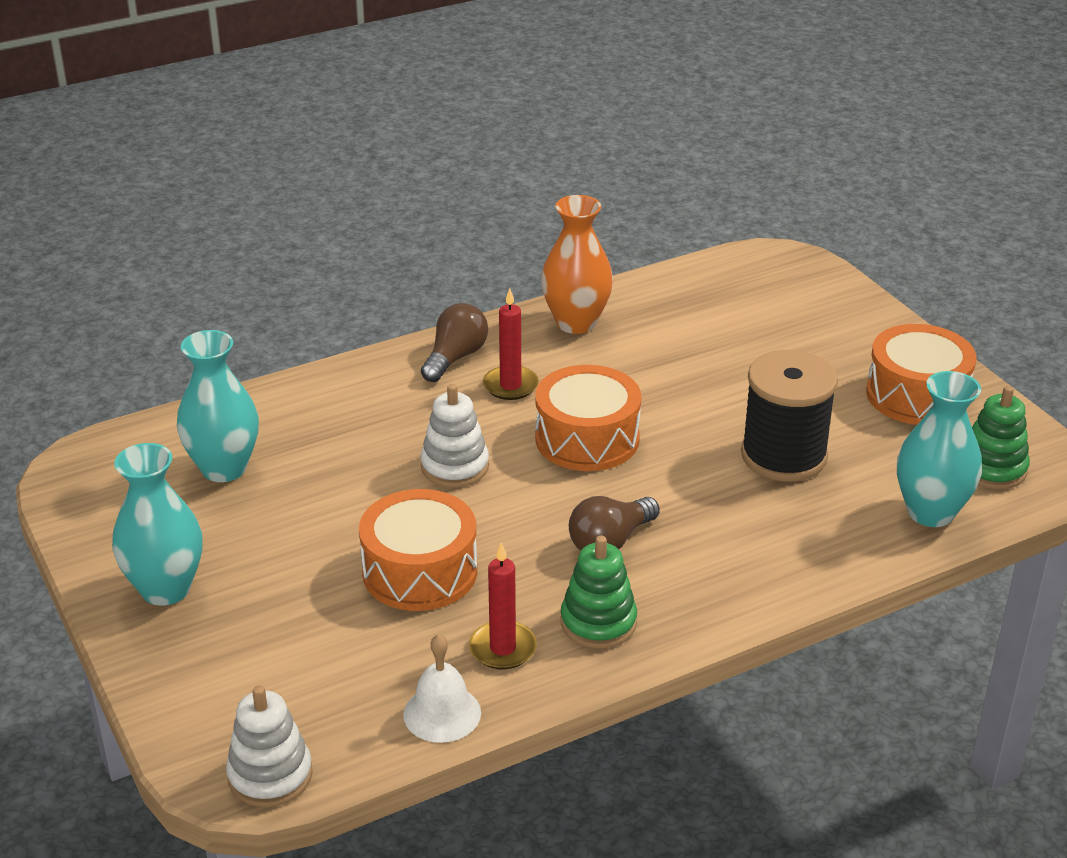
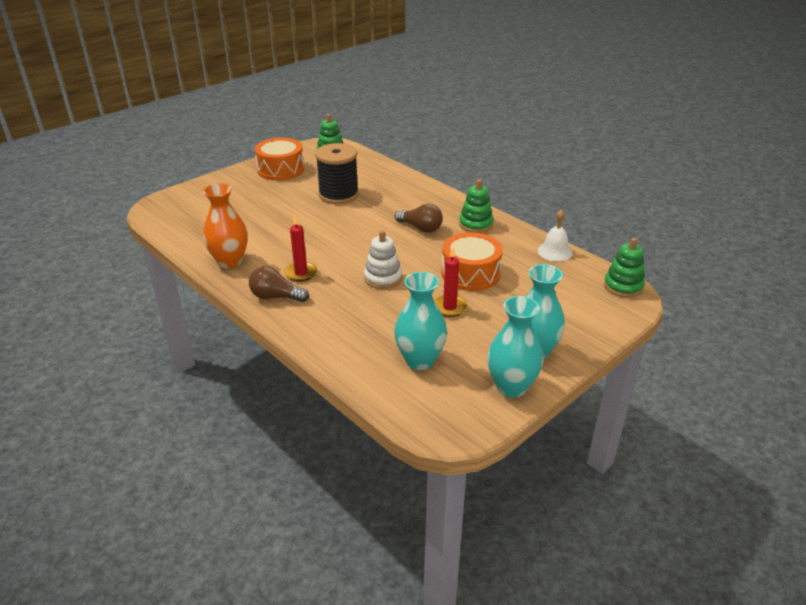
camera: 105 degrees left, 0 degrees up
white stacking toy [226,685,313,807] -> green stacking toy [604,238,645,298]
red candle [469,542,537,669] -> red candle moved to [434,247,468,317]
orange drum [535,365,641,471] -> none
turquoise vase [897,371,982,527] -> turquoise vase moved to [487,296,543,398]

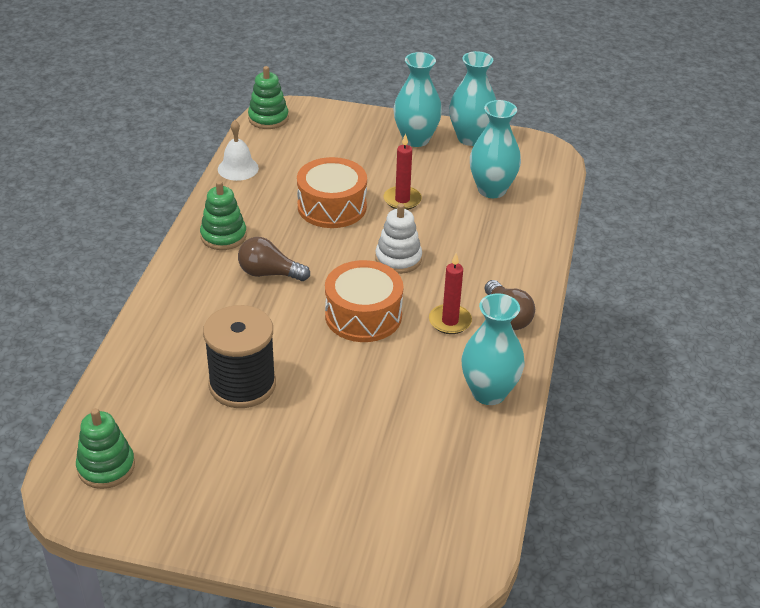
camera: 125 degrees left, 5 degrees up
orange vase [203,183,248,268] -> turquoise vase [461,293,525,405]
orange drum [255,138,304,181] -> orange drum moved to [325,260,403,342]
brown light bulb [395,204,443,233] -> brown light bulb turned 75 degrees counterclockwise [238,237,310,281]

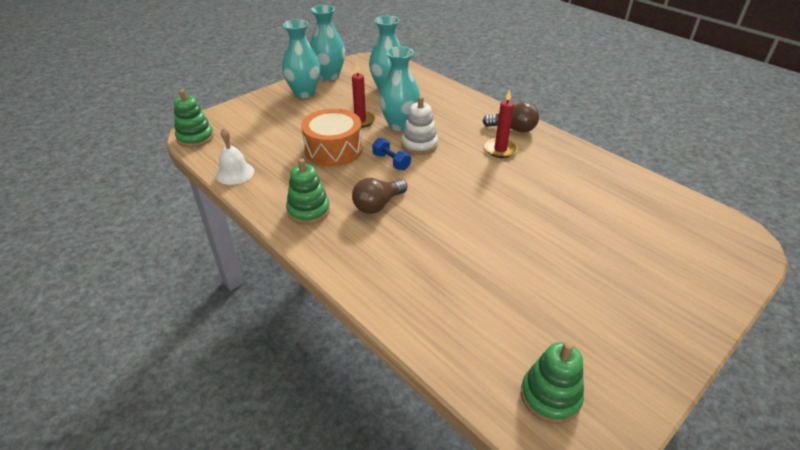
camera: 55 degrees left, 0 degrees up
black spool [203,305,276,408] -> none
orange drum [325,260,403,342] -> none
turquoise vase [461,293,525,405] -> turquoise vase moved to [379,46,420,131]
none -> blue dumbbell [372,138,411,170]

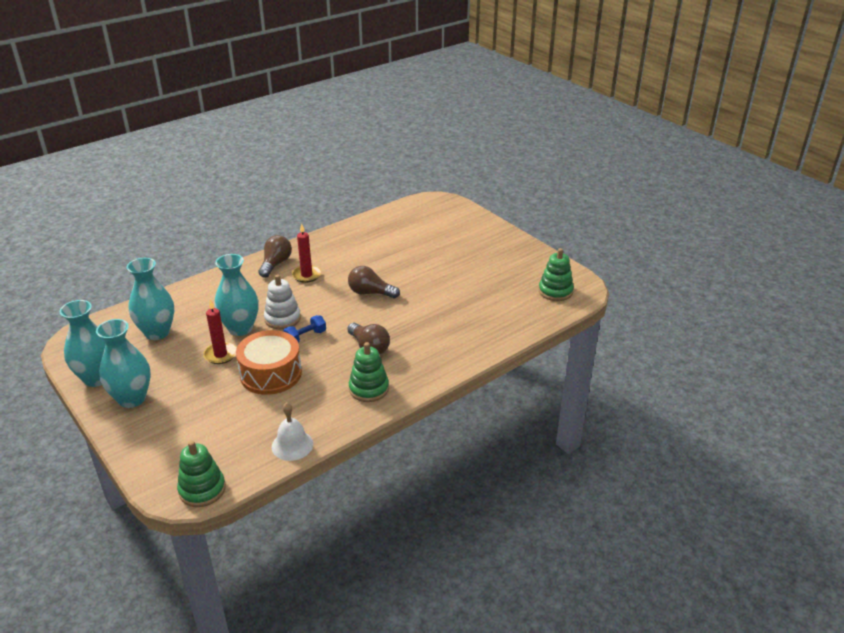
camera: 85 degrees left, 5 degrees down
none -> brown light bulb [348,266,400,298]

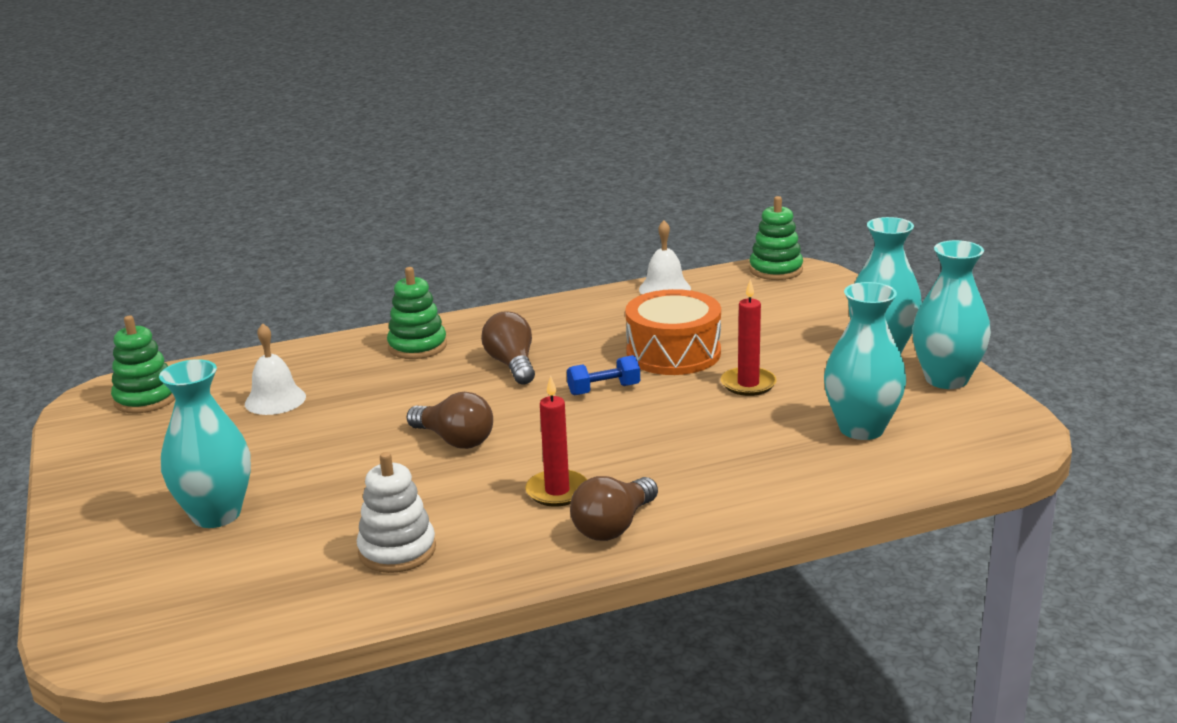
camera: 160 degrees left, 10 degrees down
turquoise vase [214,254,259,336] -> turquoise vase moved to [159,359,251,528]
white stacking toy [264,274,301,329] -> white stacking toy moved to [357,452,436,573]
green stacking toy [349,342,389,402] -> green stacking toy moved to [387,267,447,359]
none -> white bell [245,323,306,415]

